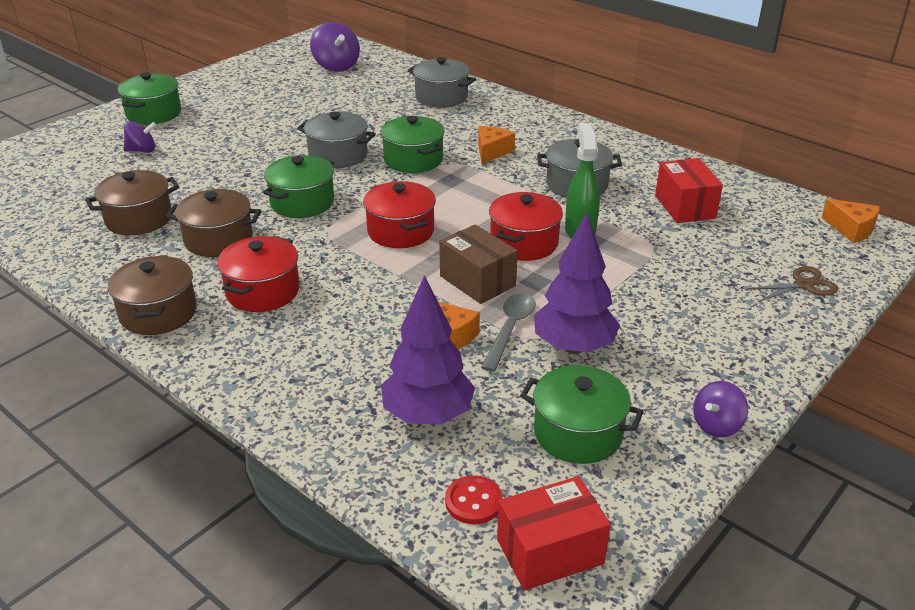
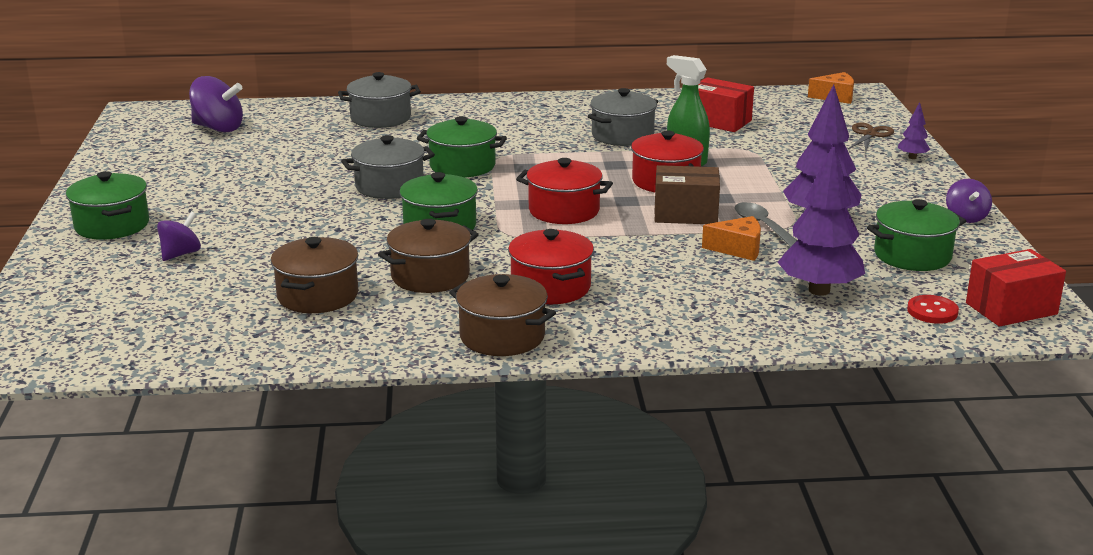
camera: 45 degrees left, 10 degrees down
orange cheese [478,126,515,164] -> none
red box [497,476,611,590] -> red box turned 45 degrees clockwise [966,249,1066,327]
none -> purple tree [898,102,931,159]

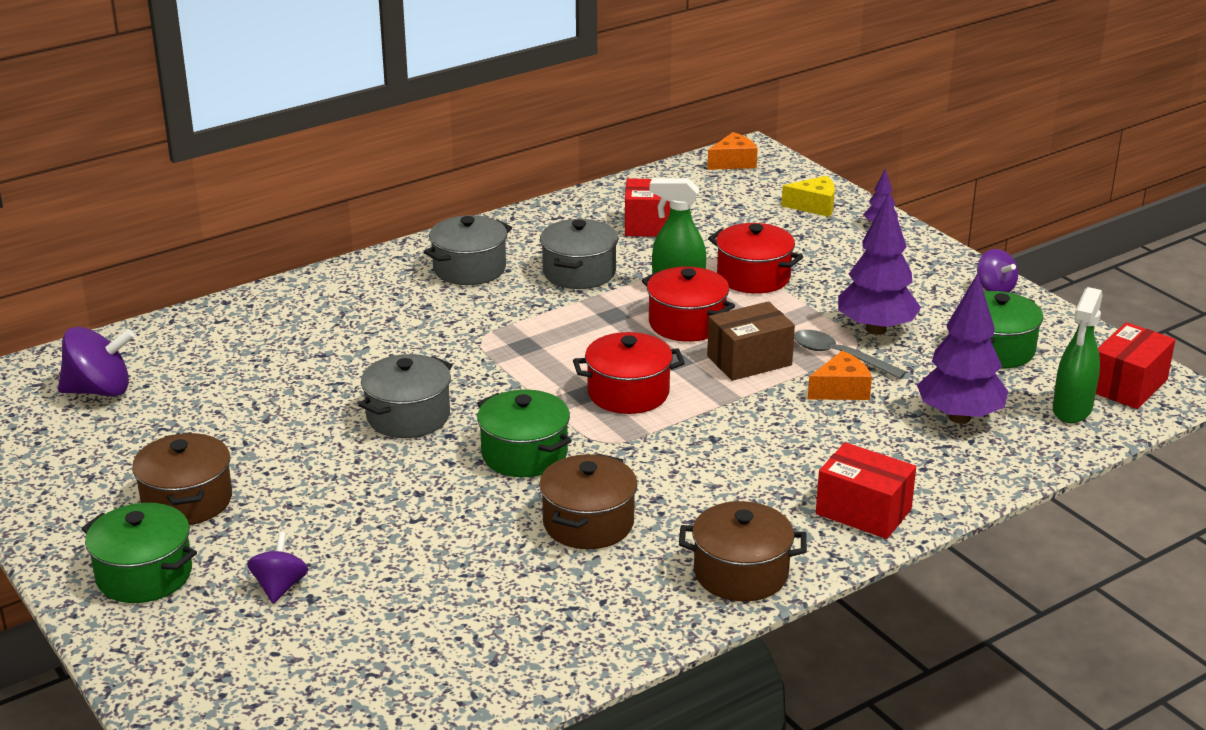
camera: 30 degrees left, 5 degrees up
brown pot [271,237,358,313] -> brown pot moved to [132,432,232,525]
grey pot [338,72,421,128] -> grey pot moved to [424,215,512,285]
green pot [417,116,507,177] -> none
red pot [508,229,594,304] -> red pot moved to [708,223,803,294]
brown scissors [848,123,894,151] -> yellow cheese [781,176,835,217]
red button [907,295,959,324] -> green spray bottle [1053,287,1103,423]
none -> red box [816,442,916,539]

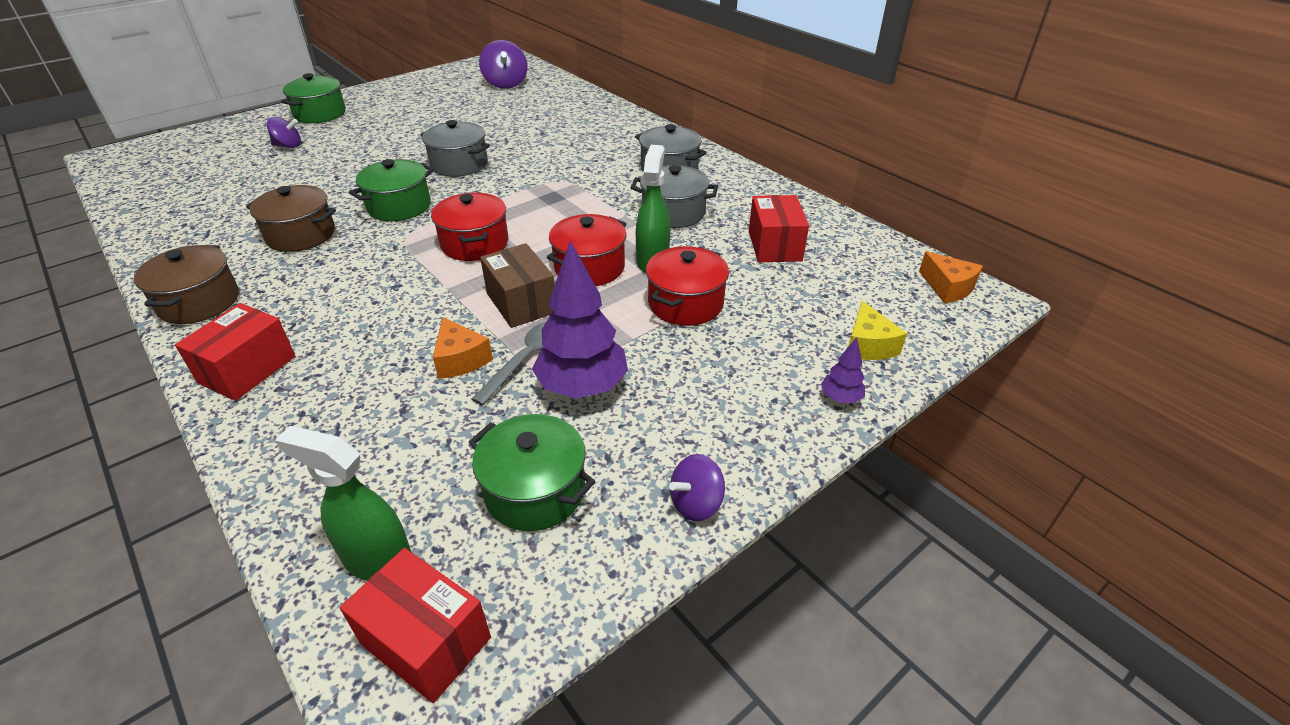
camera: 85 degrees right, 10 degrees up
brown pot [132,432,232,525] -> none
purple tree [917,273,1008,424] -> none

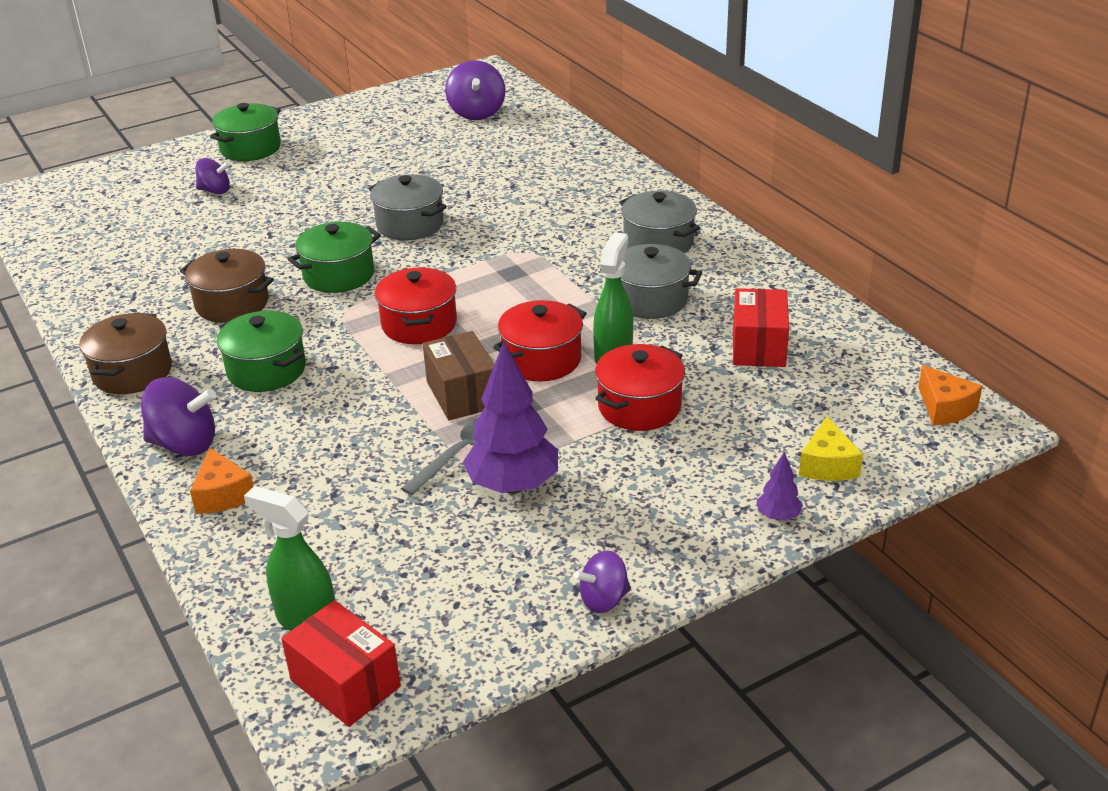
camera: 10 degrees right, 5 degrees down
red box [175,303,295,401] -> purple spinning top [141,377,216,456]
orange cheese [433,317,493,379] -> orange cheese moved to [190,448,254,514]
green pot [469,414,595,531] -> green pot moved to [217,311,306,392]

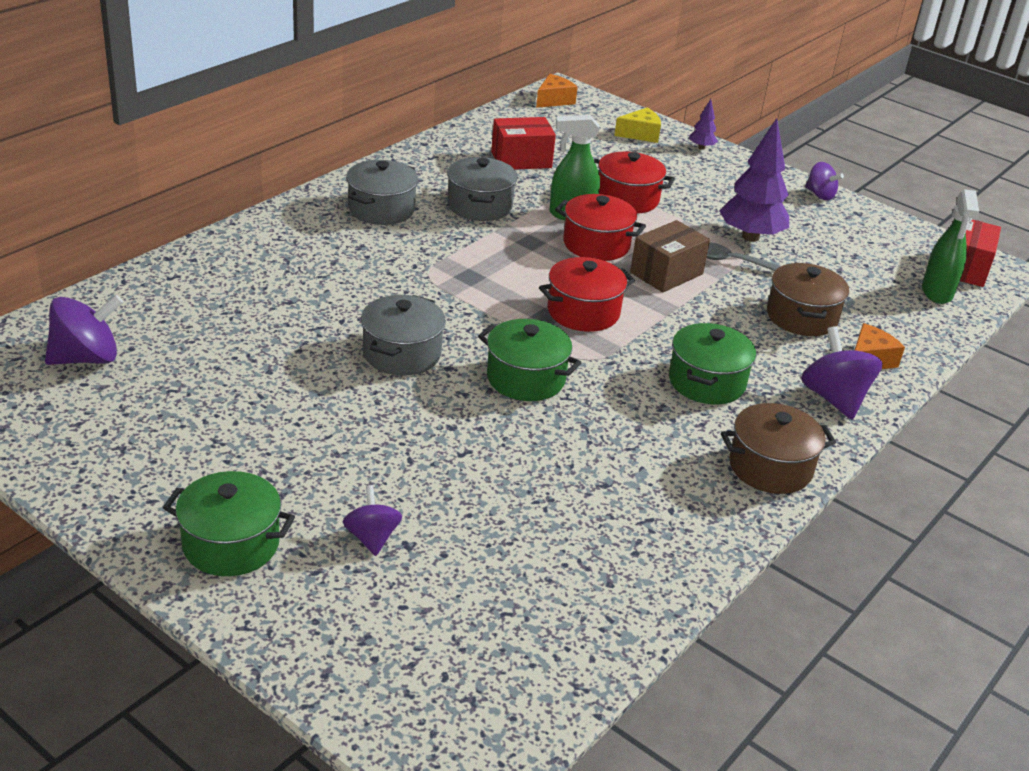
camera: 115 degrees left, 0 degrees up
brown pot [180,249,274,323] -> brown pot moved to [767,263,849,336]

